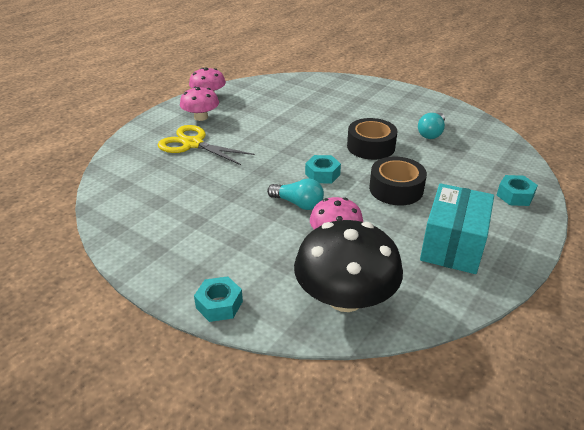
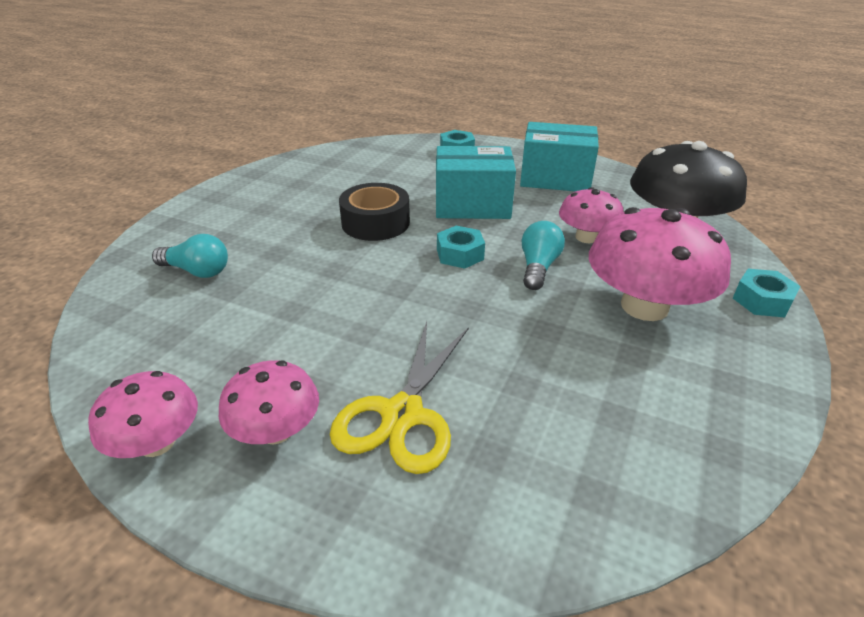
camera: 100 degrees left, 0 degrees up
black tape [369,157,427,205] -> turquoise box [436,146,516,219]
turquoise light bulb [418,113,445,139] -> turquoise light bulb moved to [152,234,228,278]
none -> pink mushroom [589,207,731,321]

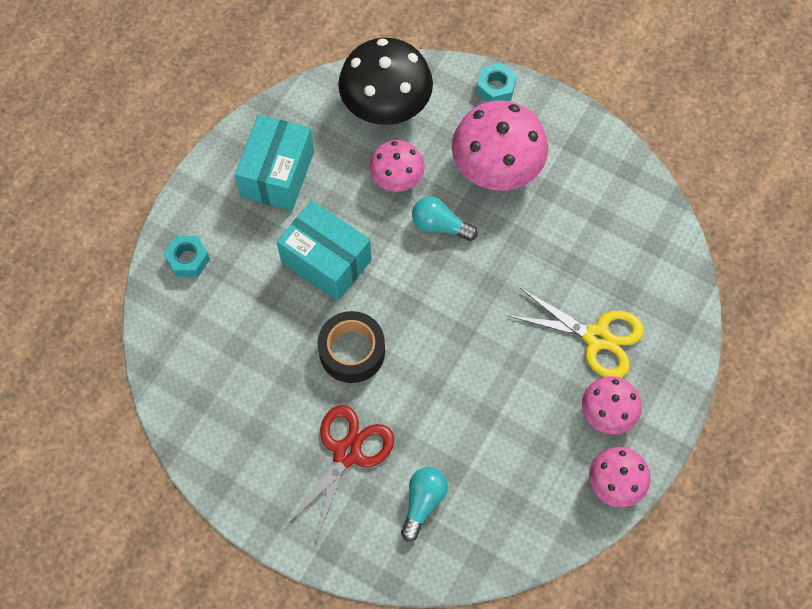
camera: 85 degrees left, 30 degrees up
turquoise box [436,146,516,219] -> turquoise box turned 60 degrees counterclockwise [277,200,372,301]
turquoise nut [437,226,485,269] -> none
none -> red scissors [285,405,394,544]

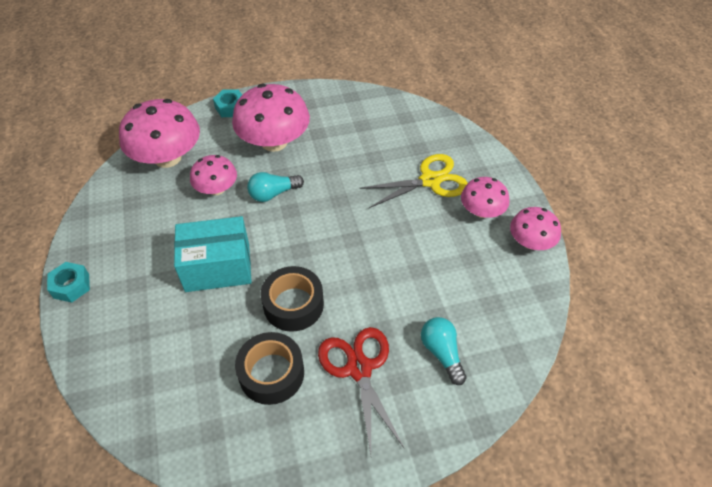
camera: 45 degrees left, 15 degrees down
turquoise nut [164,236,210,277] -> turquoise nut moved to [47,262,90,303]
turquoise box [235,114,314,211] -> none
black mushroom [338,38,433,125] -> pink mushroom [119,99,200,168]
none -> black tape [235,332,304,405]

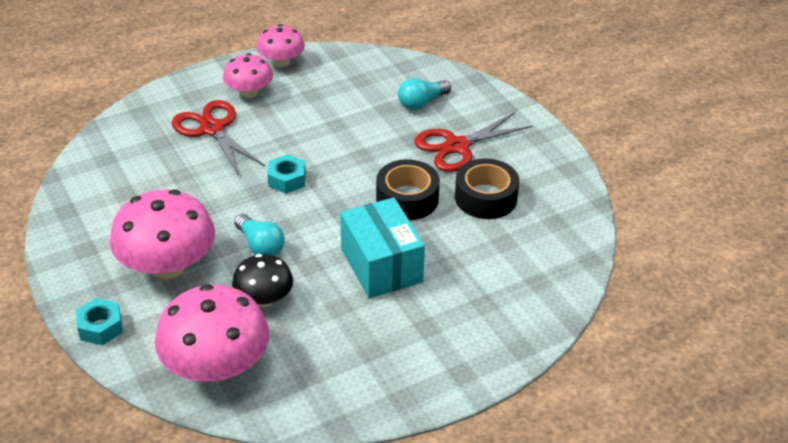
camera: 105 degrees left, 10 degrees down
turquoise nut [47,262,90,303] -> turquoise nut moved to [267,154,306,194]
pink mushroom [190,155,237,195] -> black mushroom [232,254,293,307]
yellow scissors [359,154,468,208] -> red scissors [172,100,266,176]

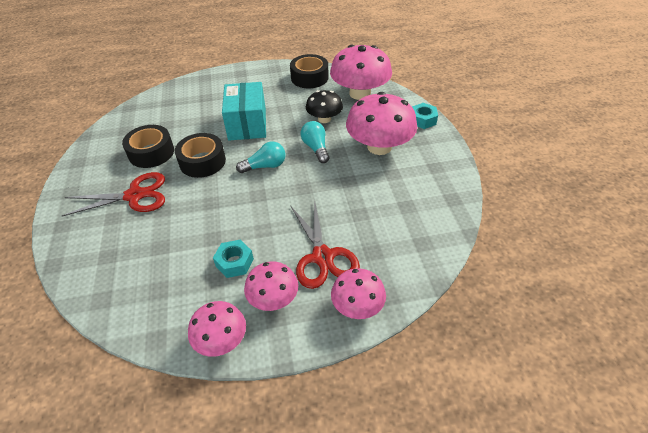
camera: 160 degrees left, 5 degrees up
turquoise nut [267,154,306,194] -> turquoise nut moved to [213,240,254,278]
turquoise light bulb [398,78,451,110] -> turquoise light bulb moved to [236,141,285,173]
none -> black tape [290,54,329,88]
none -> pink mushroom [331,268,386,319]

